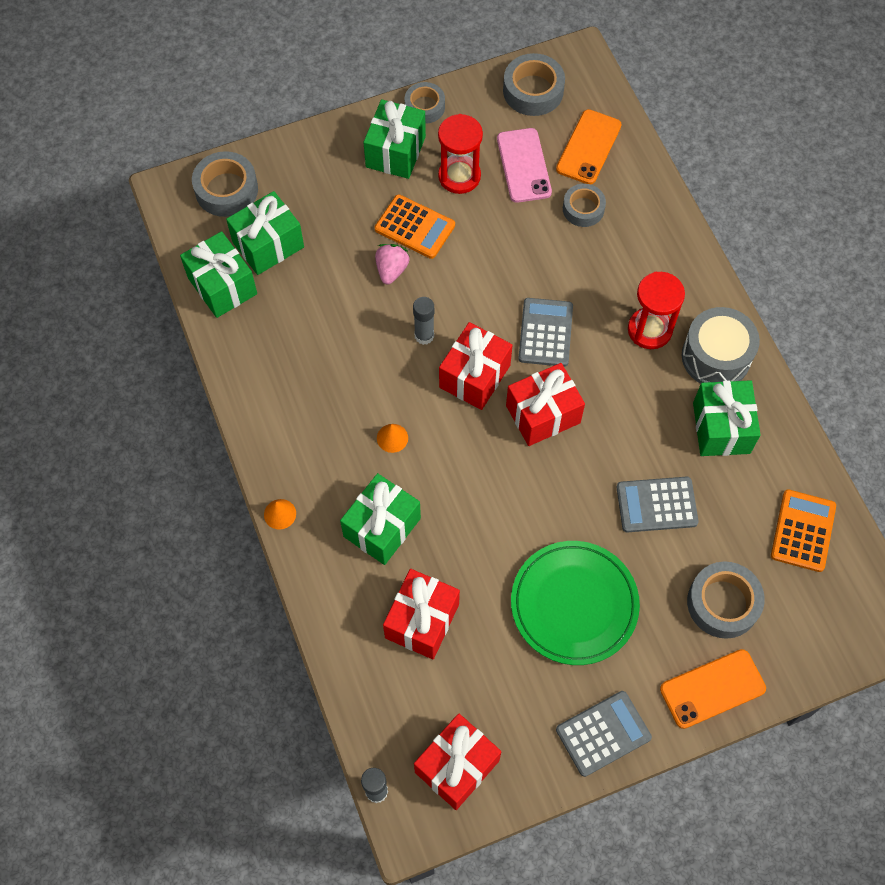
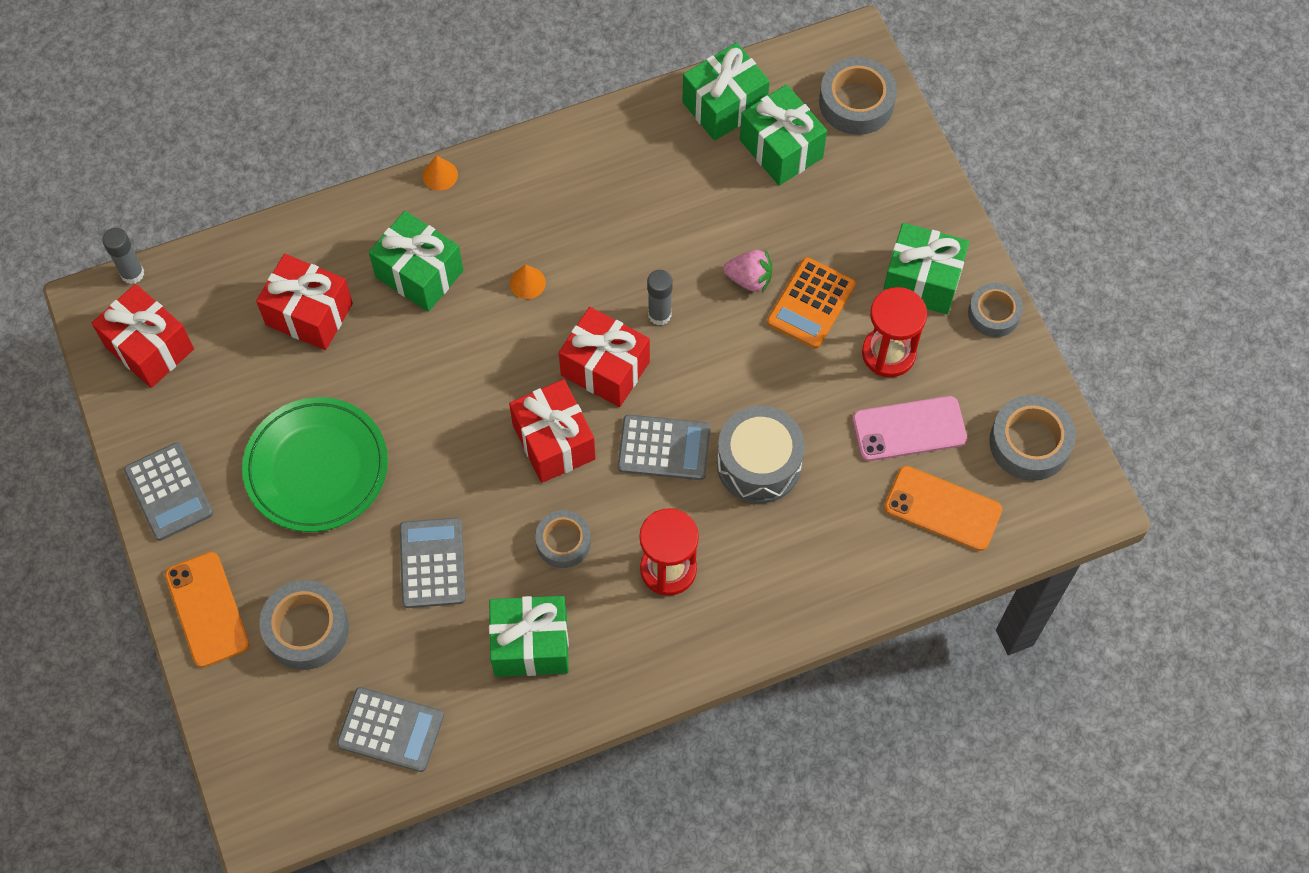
camera: 90 degrees right, 0 degrees up
grey tape [563,184,606,227] -> grey tape moved to [535,510,591,568]
grey drum [682,307,760,383] -> grey drum moved to [717,406,805,504]
orange calculator [771,489,836,572] -> grey calculator [337,687,444,772]

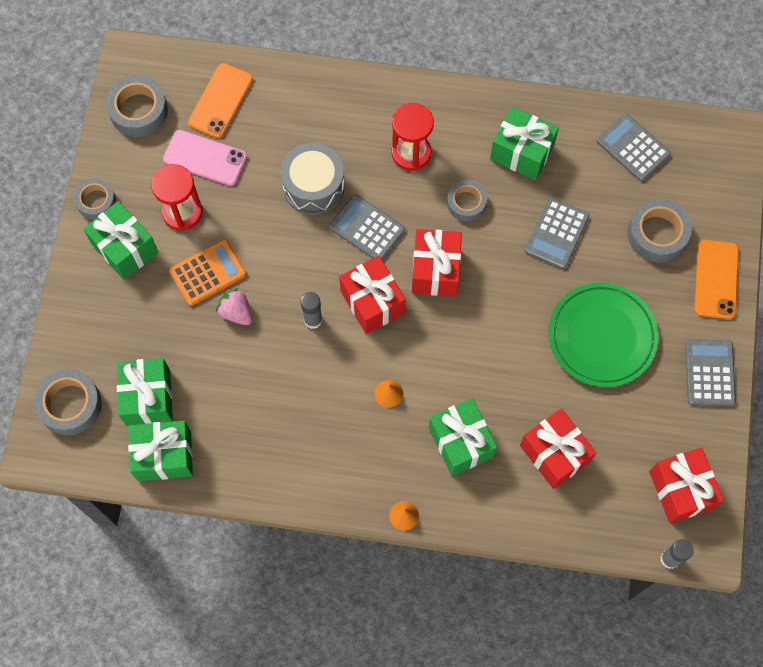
camera: 150 degrees left, 5 degrees up
orange phone [884,466,1002,551] -> orange phone turned 60 degrees clockwise [188,63,253,138]

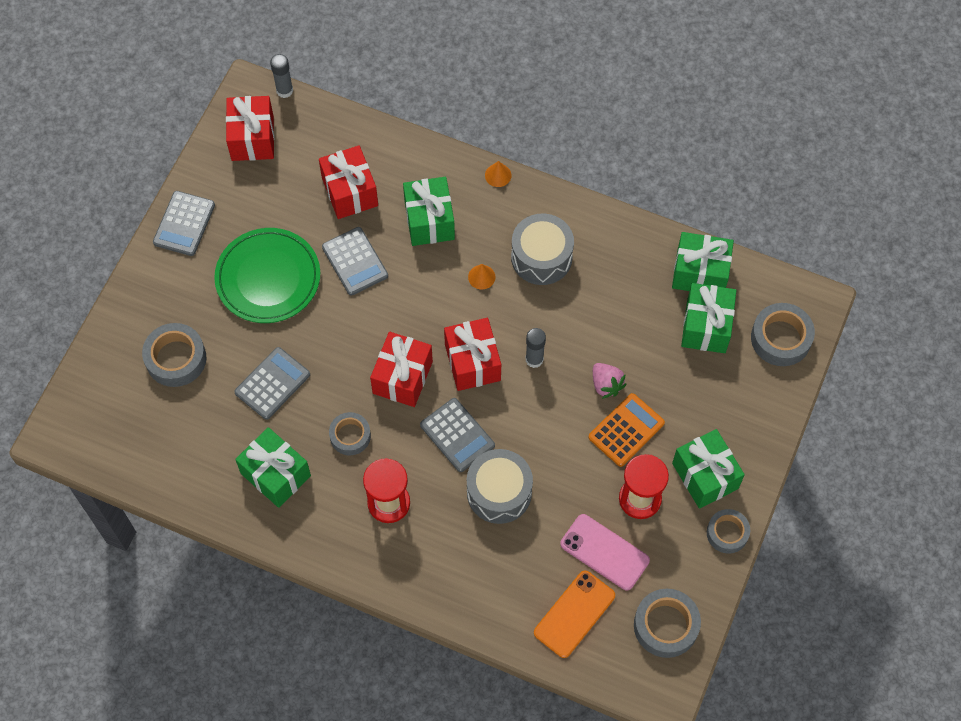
camera: 165 degrees left, 5 degrees down
orange calculator [169,239,246,306] -> orange calculator turned 150 degrees clockwise [588,393,665,467]
grey calculator [597,113,671,181] -> grey calculator moved to [322,227,388,296]
orange phone [694,240,739,320] -> none
none -> grey drum [511,214,574,285]

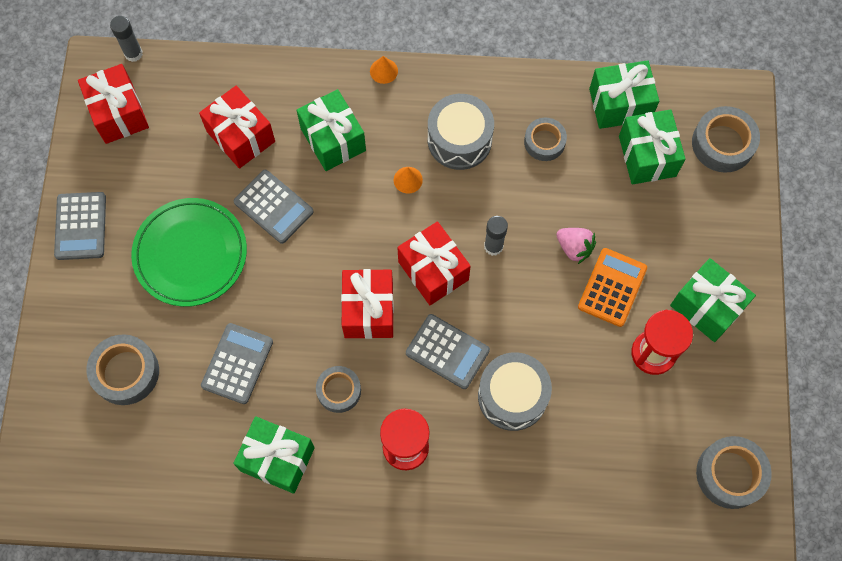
camera: 20 degrees left, 5 degrees up
orange phone [534,570,615,658] -> none
pink phone [560,514,650,590] -> none
grey tape [707,509,750,553] -> grey tape moved to [524,118,567,161]

